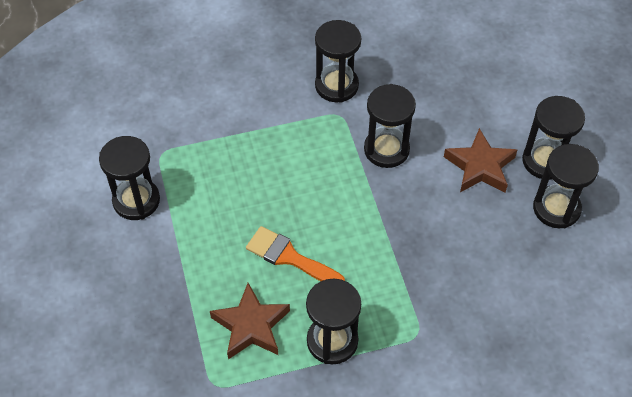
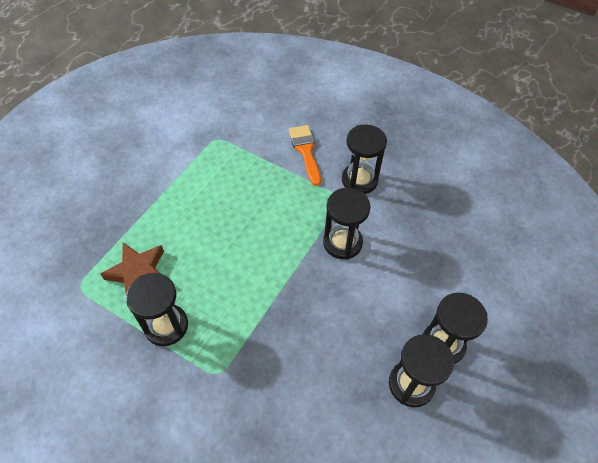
camera: 45 degrees right, 0 degrees up
black hourglass [99,136,160,220] -> none
orange brush [246,226,345,281] -> orange brush moved to [289,125,321,186]
brown star [444,128,518,193] -> none

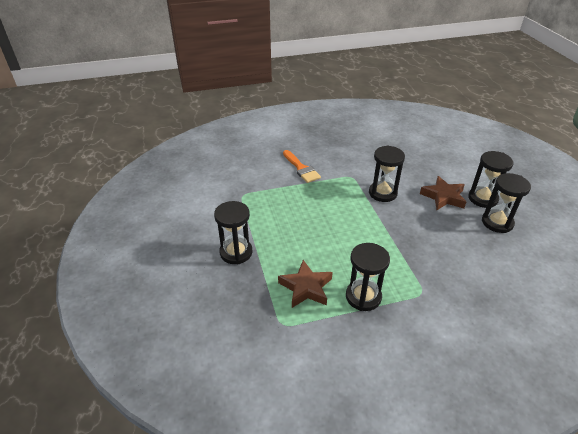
camera: 45 degrees left, 15 degrees down
orange brush [289,125,321,186] -> orange brush turned 150 degrees counterclockwise [283,150,321,183]
black hourglass [342,124,387,194] -> black hourglass moved to [214,201,252,264]
none -> brown star [420,176,466,210]

